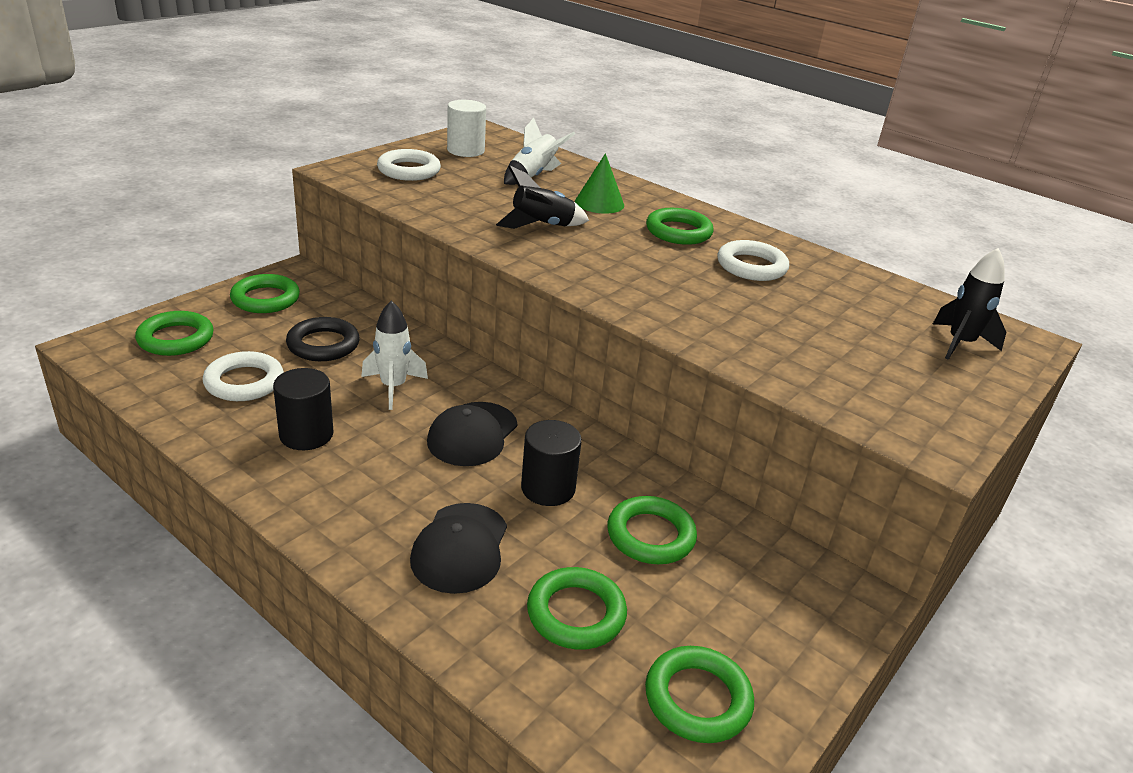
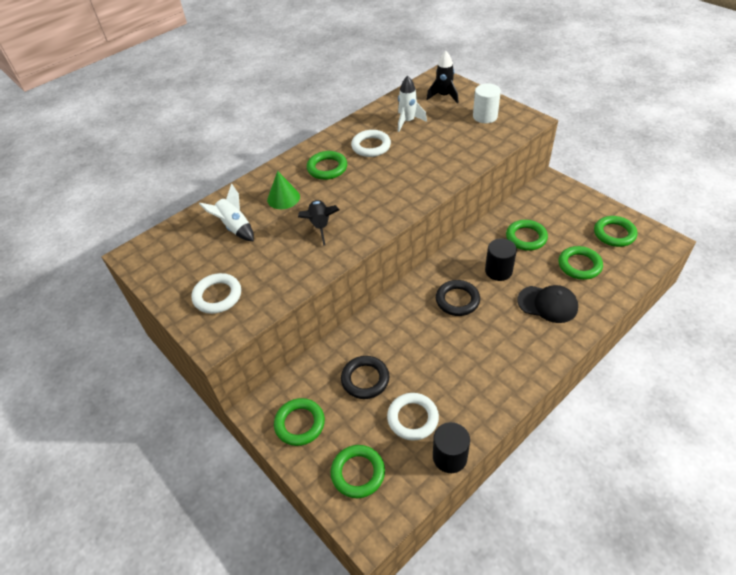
camera: 75 degrees left, 15 degrees up
black cylinder [273,368,333,450] -> black cylinder moved to [433,422,470,473]
white rocket [361,301,428,410] -> white rocket moved to [398,76,427,132]
black cap [427,402,517,466] -> black ring [436,280,480,316]
white cylinder [447,100,486,157] -> white cylinder moved to [473,84,501,123]

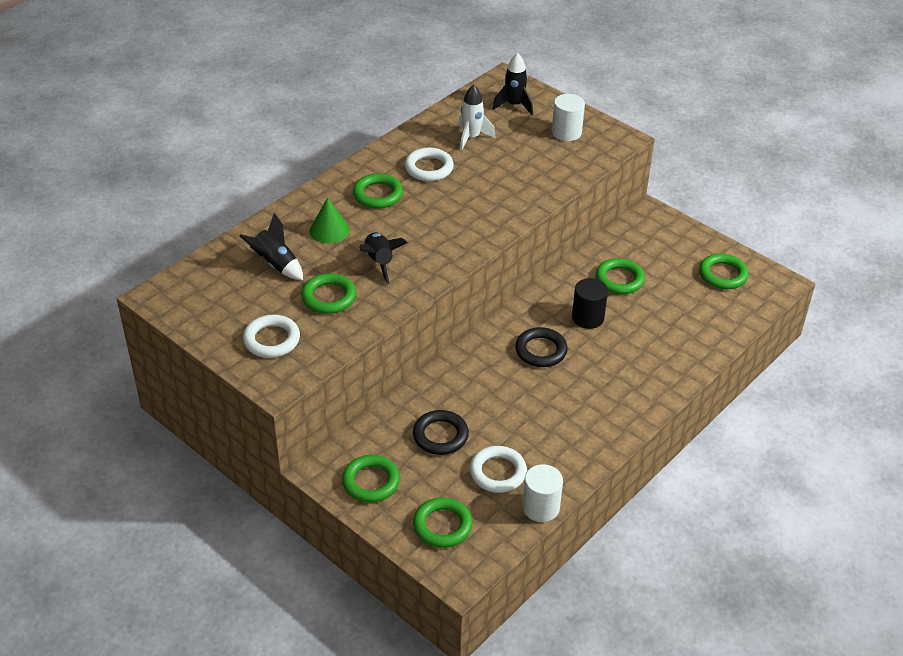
camera: 10 degrees left, 5 degrees down
white rocket [199,184,254,242] -> black rocket [239,213,303,280]
black cylinder [433,422,470,473] -> white cylinder [522,464,563,522]
black cap [517,285,578,323] -> none
green ring [559,246,603,280] -> green ring moved to [301,273,356,314]

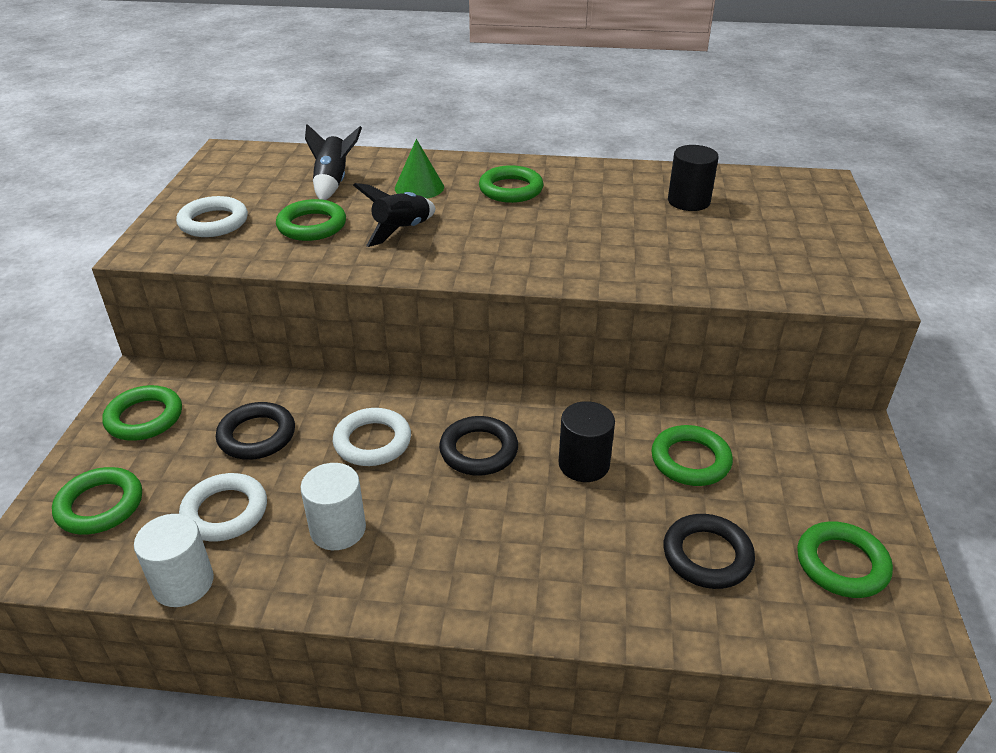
camera: 55 degrees right, 5 degrees down
white ring [405,148,454,181] -> white ring moved to [333,408,411,466]
white rocket [458,85,496,151] -> black cylinder [668,145,719,211]
black rocket [493,53,533,115] -> none
white cylinder [552,94,585,141] -> white cylinder moved to [301,463,366,550]
none -> black ring [663,514,755,589]

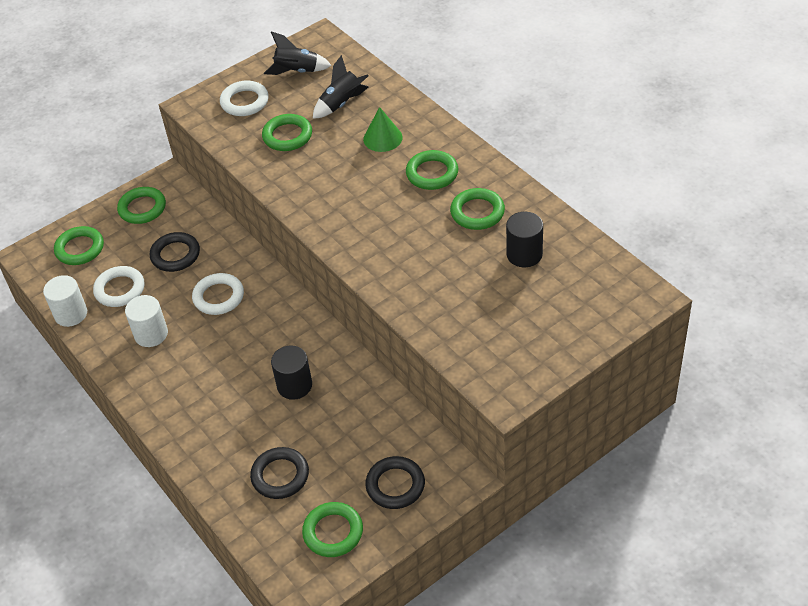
camera: 50 degrees right, 10 degrees up
black rocket [353,183,435,247] -> black rocket moved to [264,31,332,75]
black ring [439,416,518,475] -> black ring moved to [365,456,425,509]
green ring [651,425,733,486] -> green ring moved to [450,188,505,230]

